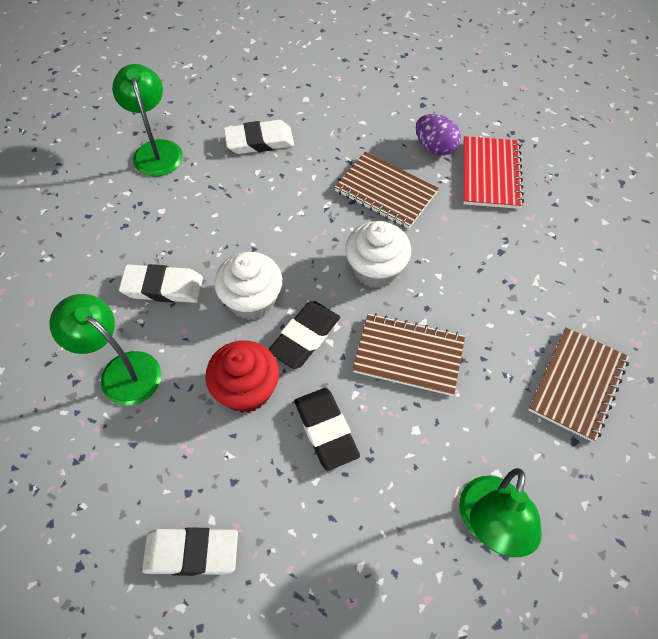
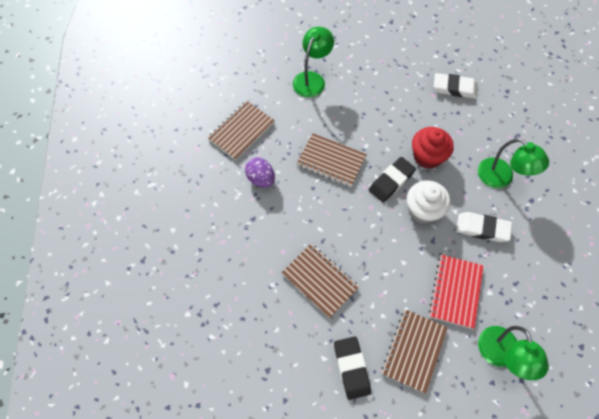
camera: 170 degrees left, 5 degrees up
white eraser [224,120,294,154] -> brown notebook [381,309,448,394]
black eraser [295,388,360,471] -> black eraser moved to [334,336,371,400]
white cupcake [345,221,411,288] -> none
purple egg [416,114,461,156] -> purple egg moved to [245,157,275,188]
red notebook [463,136,524,209] -> red notebook moved to [429,254,484,329]

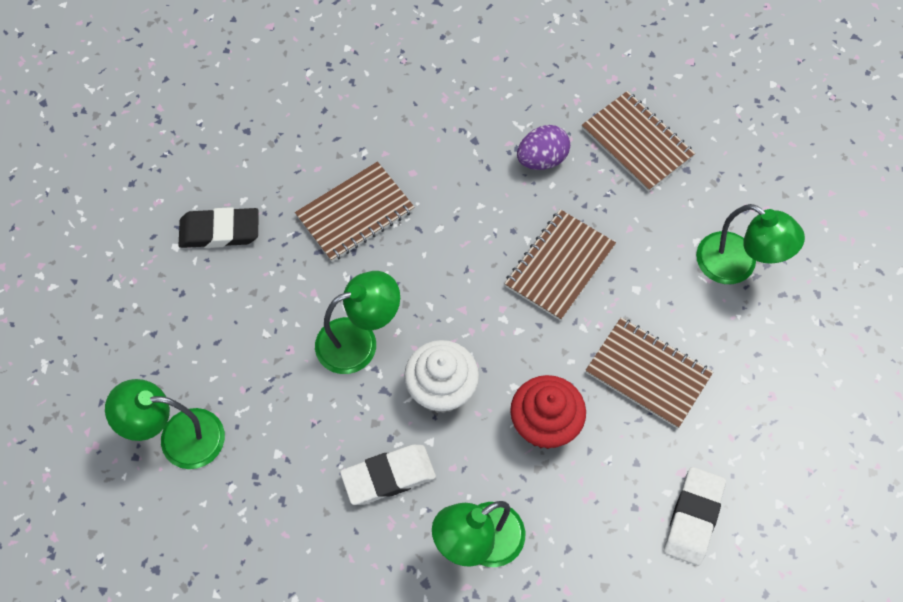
camera: 100 degrees right, 0 degrees up
black eraser [369,157,416,202] -> none
brown notebook [381,309,448,394] -> brown notebook moved to [585,317,713,429]
red notebook [429,254,484,329] -> none
white eraser [456,212,512,242] -> white eraser turned 45 degrees clockwise [340,445,436,505]
none -> green lamp [315,271,400,374]

